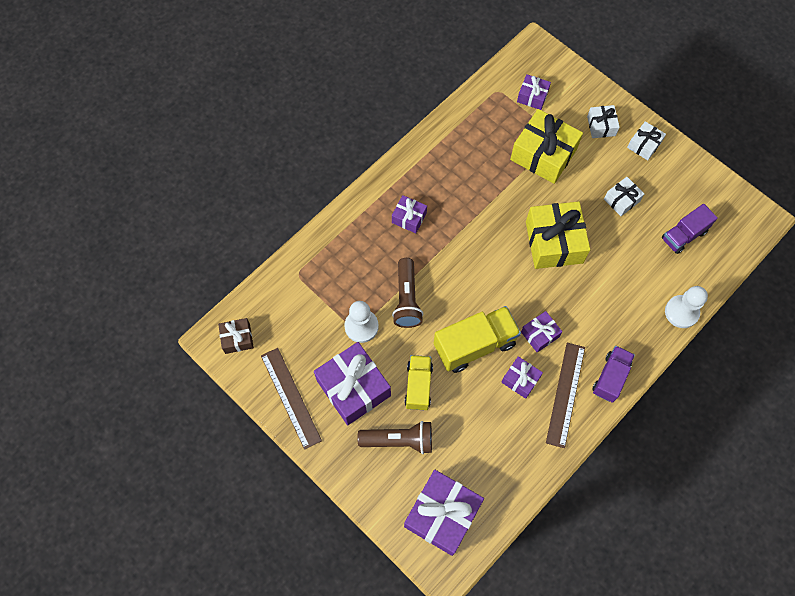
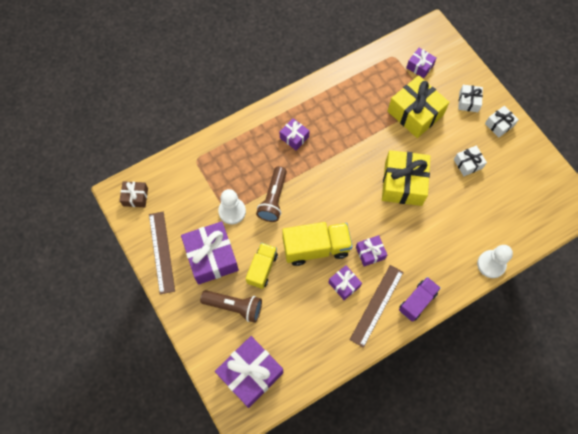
camera: 15 degrees right, 0 degrees up
purple truck [662,204,718,254] -> none

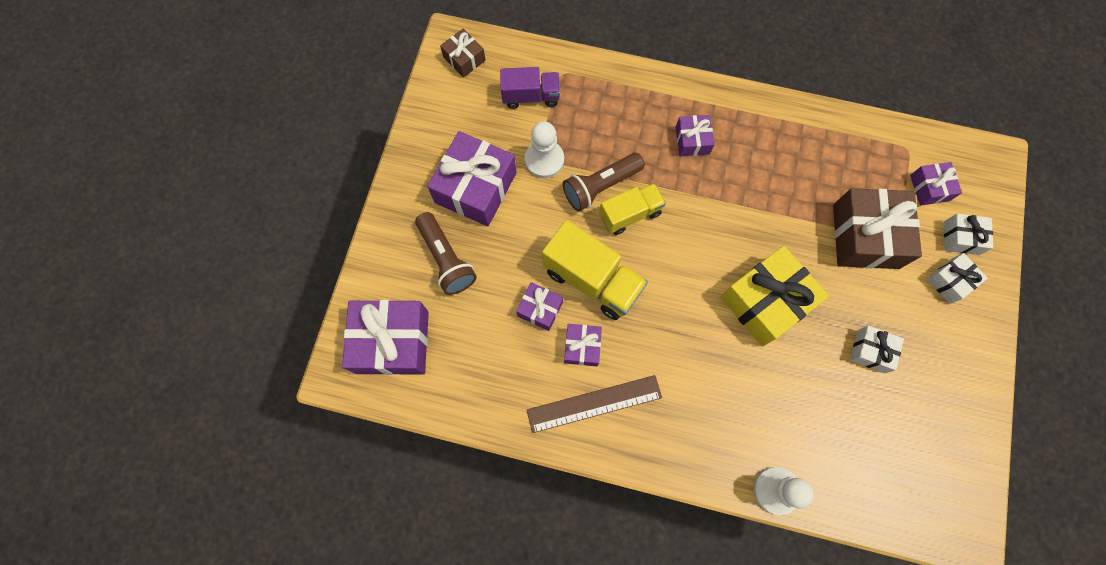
camera: 45 degrees right, 5 degrees up
brown ruler [149,212,175,294] -> none
yellow truck [246,243,278,289] -> yellow truck moved to [599,183,666,235]
purple gift [356,235,387,267] -> purple gift moved to [516,282,563,331]
yellow gift [388,75,450,138] -> brown gift [833,188,922,269]
purple truck [399,277,441,322] -> purple truck moved to [500,67,560,109]
white gift [485,106,519,137] -> white gift moved to [944,214,993,255]

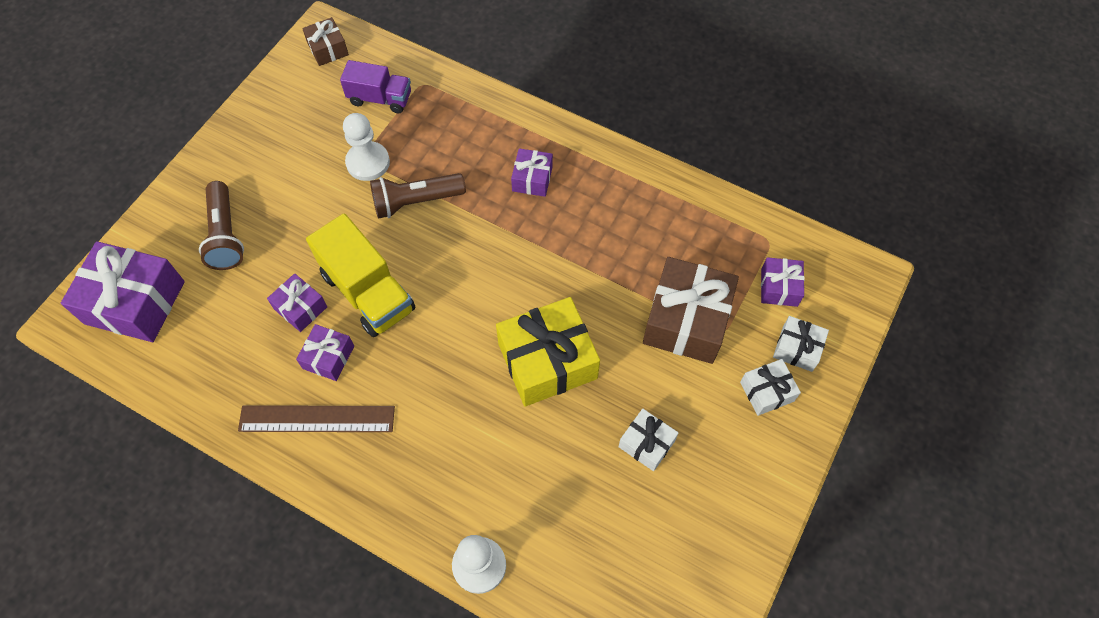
camera: 15 degrees right, 10 degrees down
purple gift [427,131,517,226] -> none
yellow truck [599,183,666,235] -> none

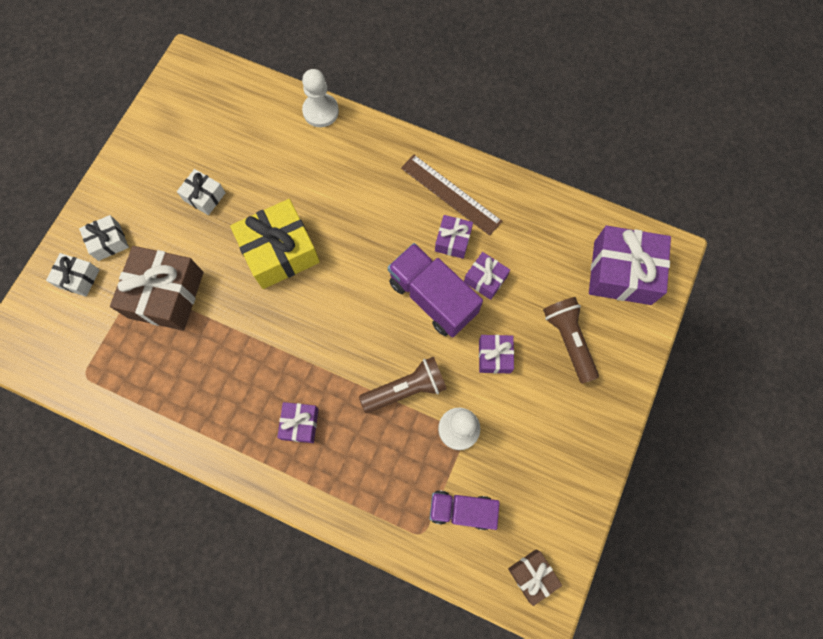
camera: 175 degrees right, 10 degrees up
brown ruler [238,405,395,432] -> brown ruler turned 45 degrees clockwise [401,155,502,236]
yellow truck [306,214,415,337] -> purple truck [387,243,483,337]
purple gift [761,257,805,307] -> purple gift moved to [479,335,514,374]

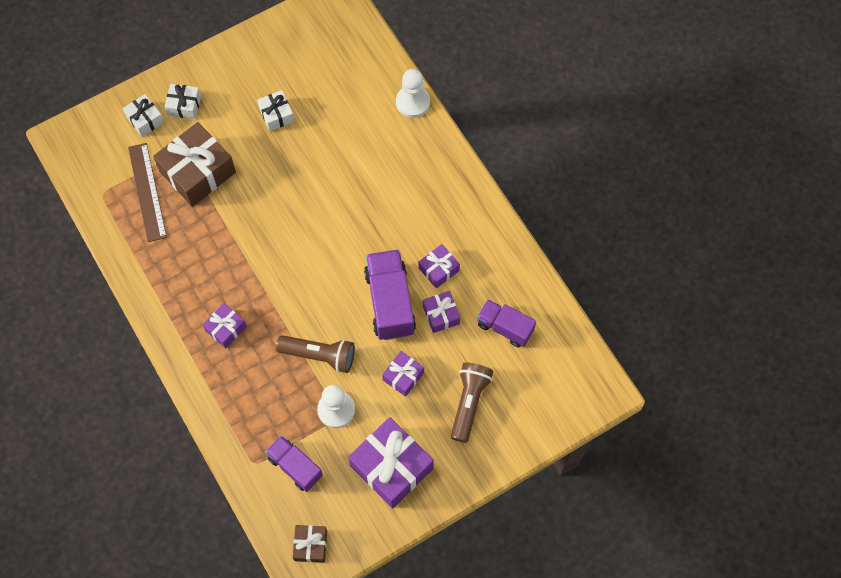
camera: 35 degrees right, 5 degrees down
yellow gift [230,199,320,289] -> none
brown ruler [401,155,502,236] -> brown ruler moved to [128,143,167,242]
purple gift [589,226,671,305] -> purple gift moved to [348,417,434,508]
none -> purple truck [477,299,536,347]

